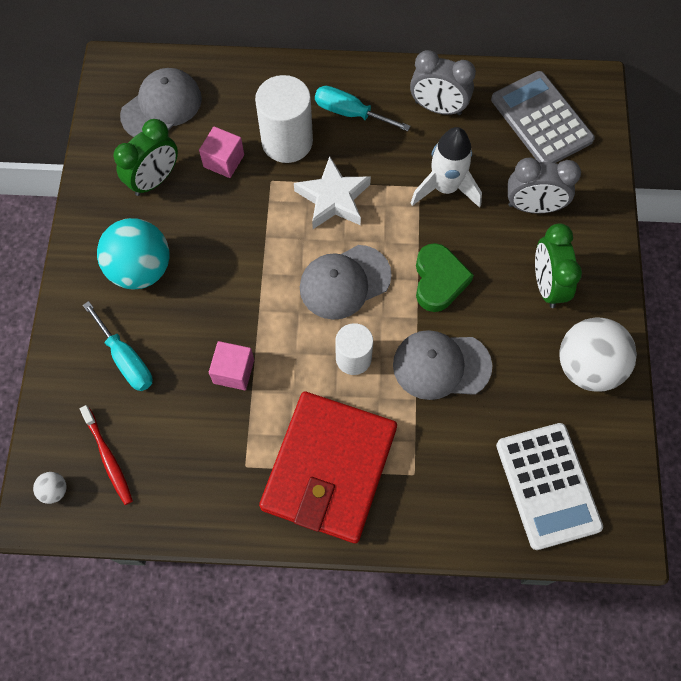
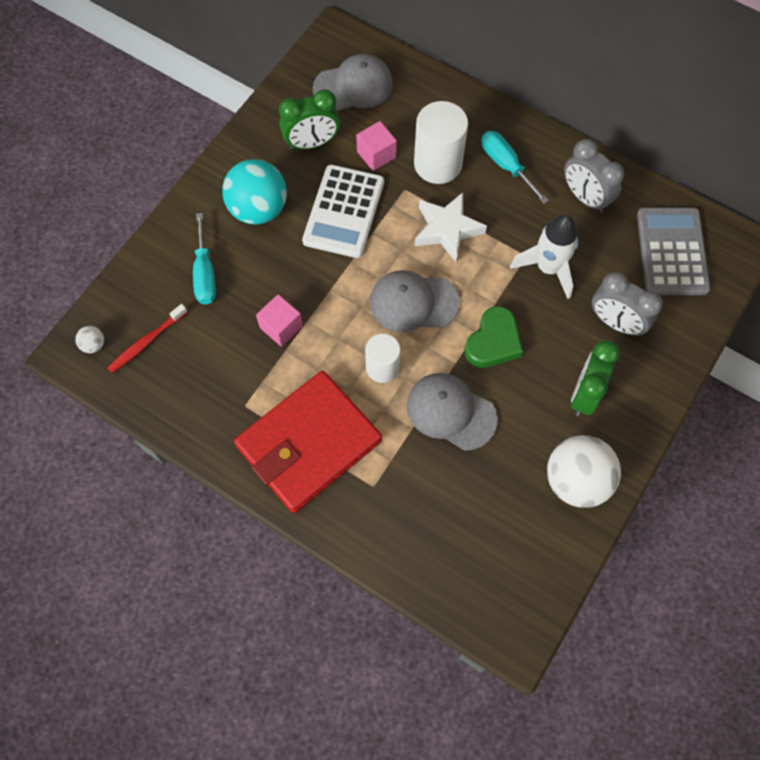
camera: 30 degrees right, 0 degrees up
red toothbrush [80,405,133,505] -> red toothbrush turned 45 degrees clockwise [108,304,187,373]
white calculator [496,423,603,550] -> white calculator moved to [302,165,384,258]

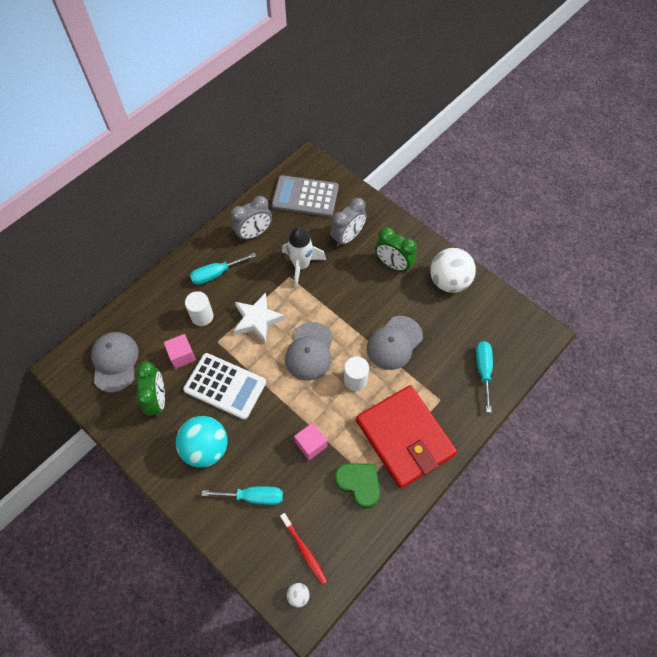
camera: 80 degrees left, 5 degrees down
white cylinder [414,101,468,184] -> white cylinder [185,291,214,326], size x0.63
green heart [464,306,523,368] -> green heart moved to [335,463,380,509]
none -> turquoise screwdriver [476,341,493,413]

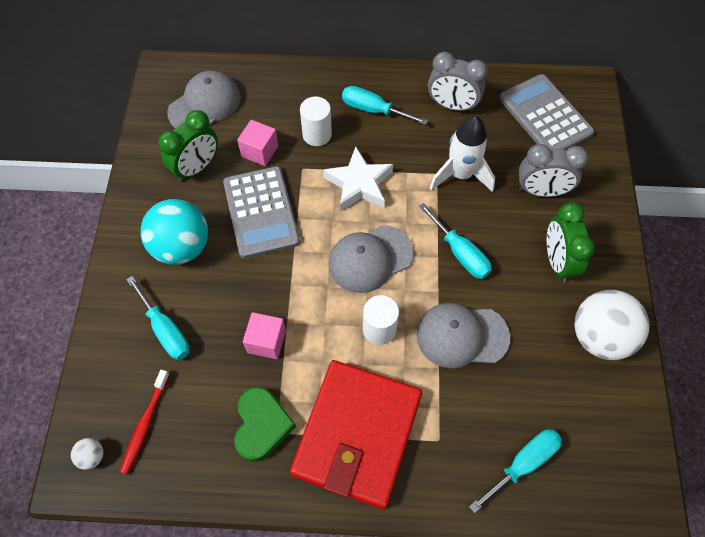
camera: 50 degrees right, 0 degrees up
white calculator [183,353,266,420] -> grey calculator [223,166,300,258]
none -> turquoise screwdriver [418,203,492,279]

